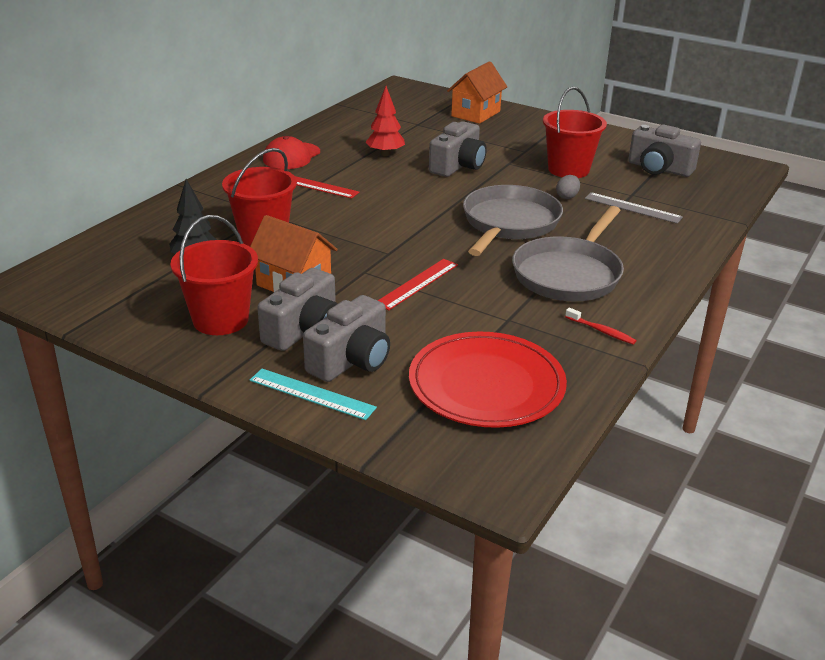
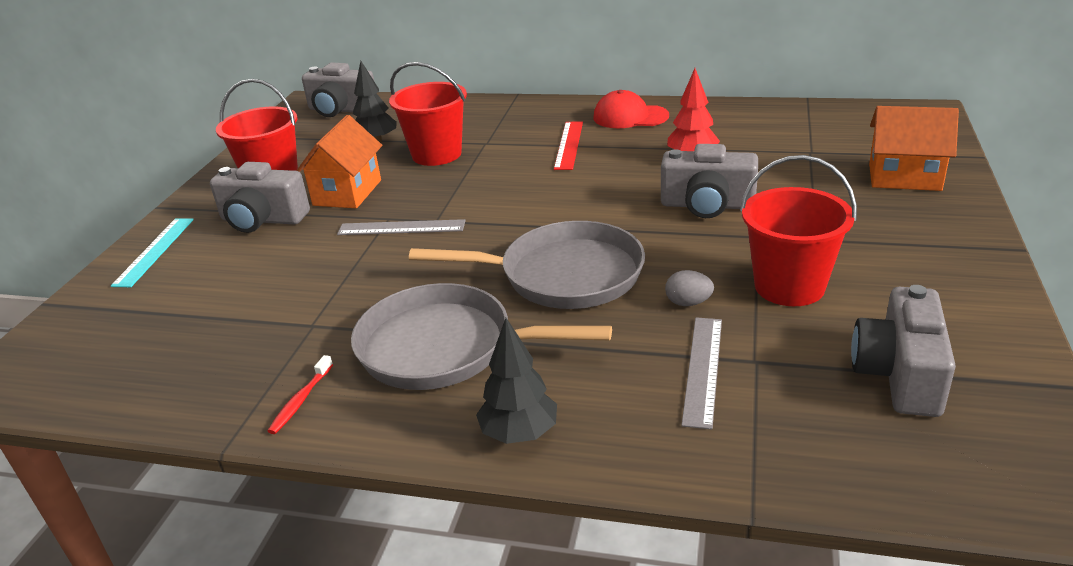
camera: 75 degrees right, 0 degrees up
grey camera [303,295,390,382] -> grey camera moved to [302,63,374,117]
red ruler [378,259,458,310] -> none
red plate [409,332,567,428] -> none
none -> grey ruler [337,219,466,235]
none -> black tree [476,318,557,444]

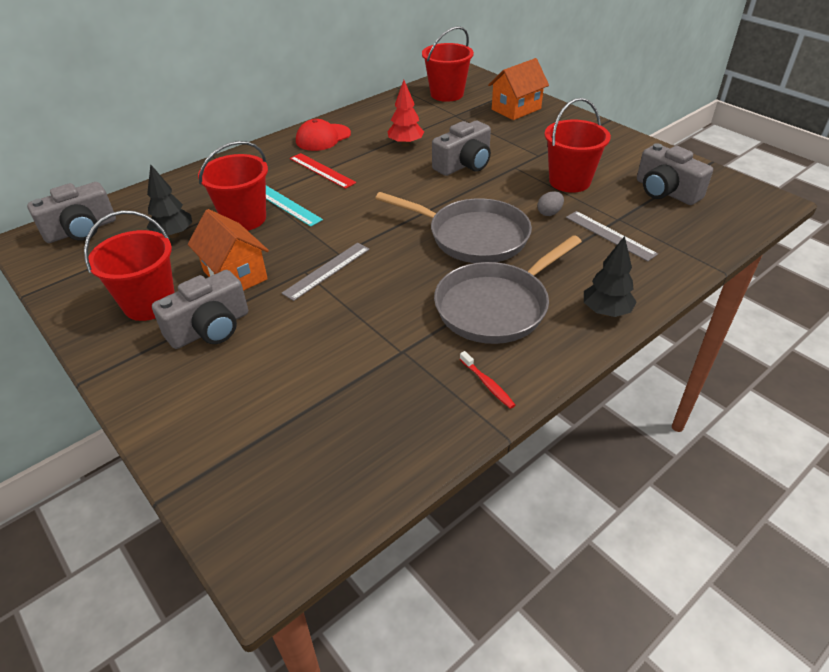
camera: 55 degrees left, 10 degrees up
turquoise ruler [111,218,194,287] -> turquoise ruler moved to [266,186,323,227]
grey pan [409,221,645,309] -> grey pan turned 75 degrees clockwise [375,192,532,263]
none -> red bucket [422,26,474,102]

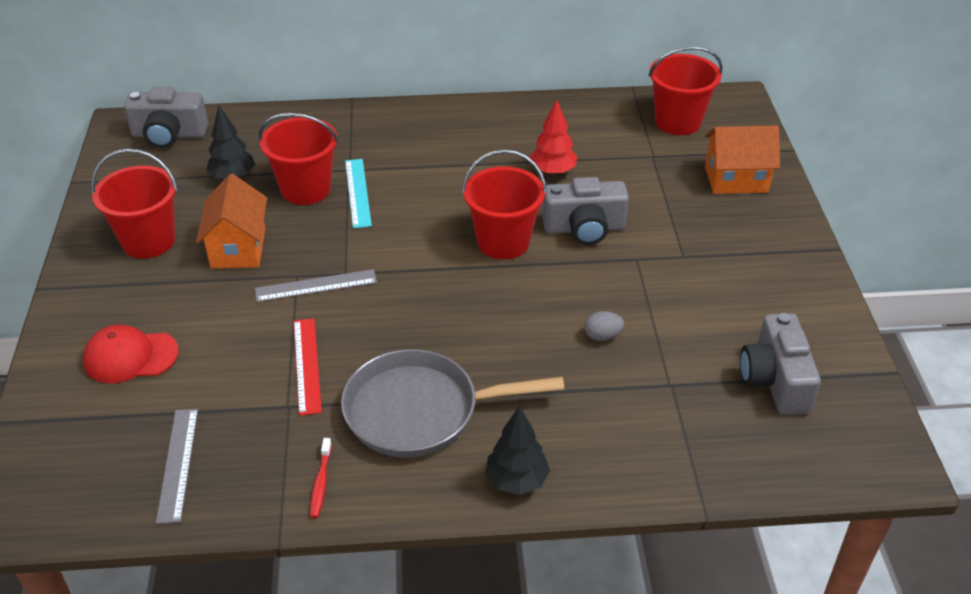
camera: 35 degrees right, 0 degrees up
grey camera [152,270,248,349] -> none
red ruler [290,153,356,189] -> red ruler moved to [294,318,322,416]
red cap [296,119,351,151] -> red cap moved to [83,325,179,383]
grey pan [375,192,532,263] -> none
red bucket [544,98,611,193] -> red bucket moved to [462,149,547,260]
grey ruler [566,211,658,261] -> grey ruler moved to [156,409,198,524]

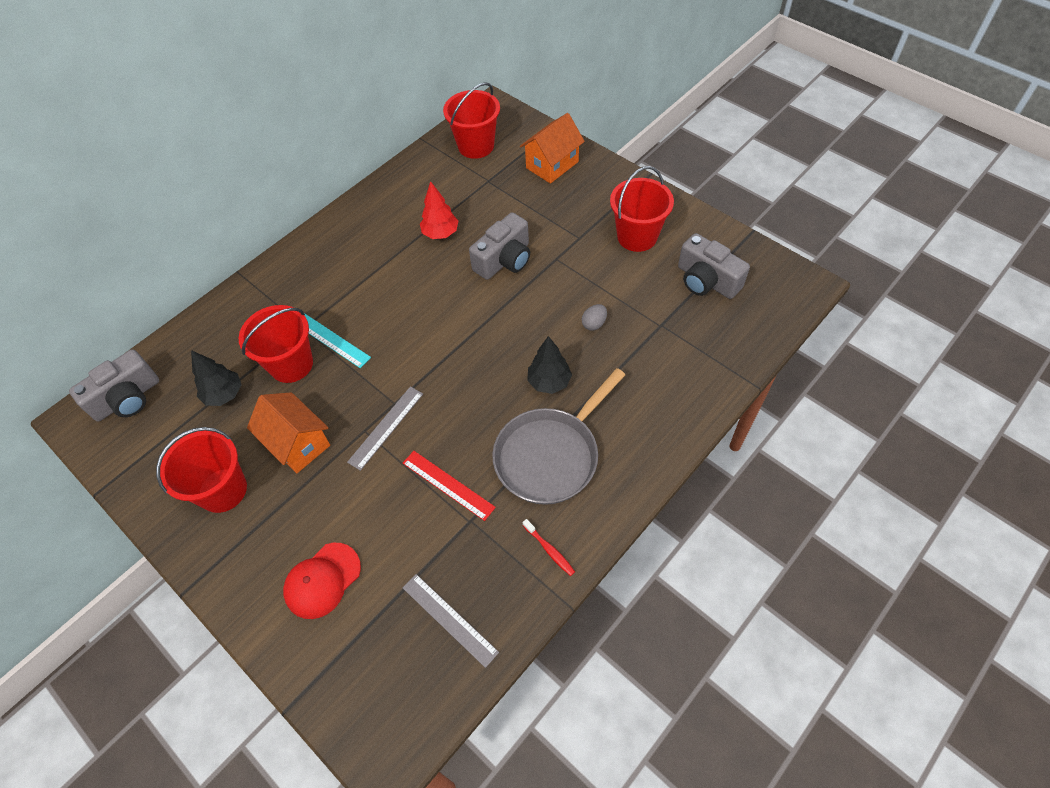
camera: 40 degrees left, 15 degrees up
red bucket [462,149,547,260] -> red bucket moved to [610,166,674,252]
black tree [486,406,550,495] -> black tree moved to [527,336,572,394]

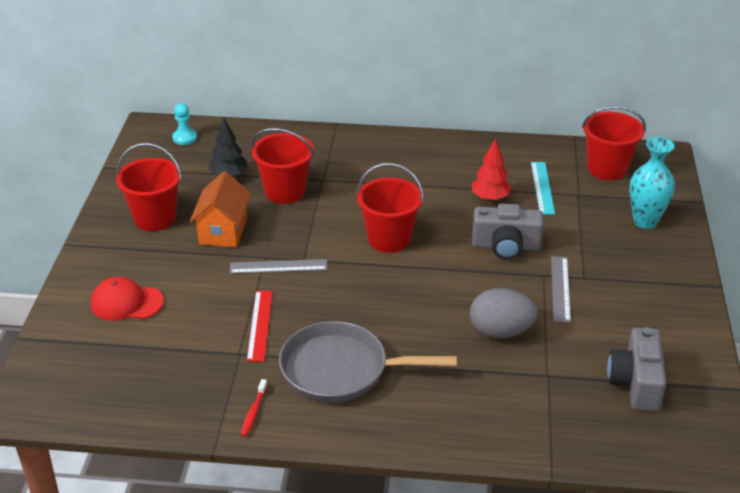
camera: 50 degrees right, 20 degrees down
grey camera [69,349,159,422] -> turquoise pawn [172,103,197,145]
turquoise ruler [304,313,371,368] -> turquoise ruler moved to [531,162,555,214]
grey ruler [403,574,499,668] -> grey ruler moved to [551,256,571,323]
orange house [520,113,585,184] -> turquoise vase [629,137,675,229]
black tree [527,336,572,394] -> none
grey egg [582,304,607,331] -> grey egg [470,288,538,338], size x2.05
red bucket [610,166,674,252] -> red bucket moved to [356,163,424,253]

